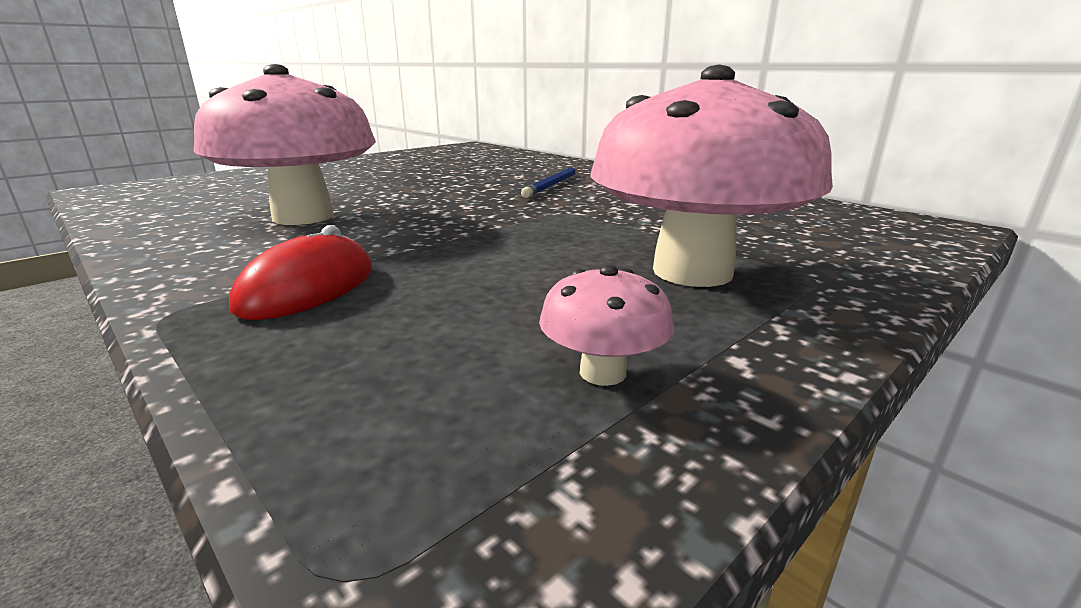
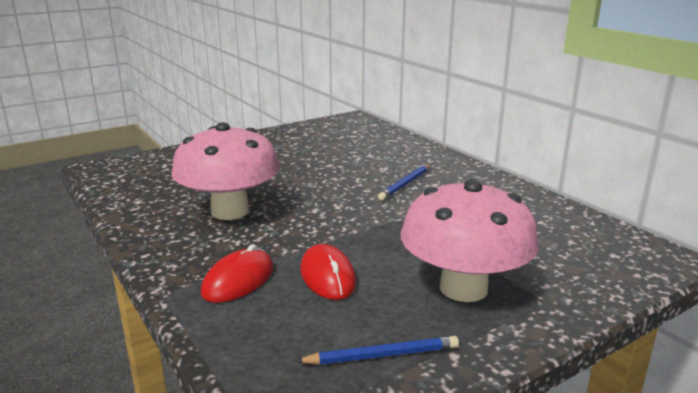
camera: 10 degrees right, 0 degrees up
pink mushroom [539,265,674,386] -> blue pencil [295,336,459,365]
none -> red mouse [300,244,356,300]

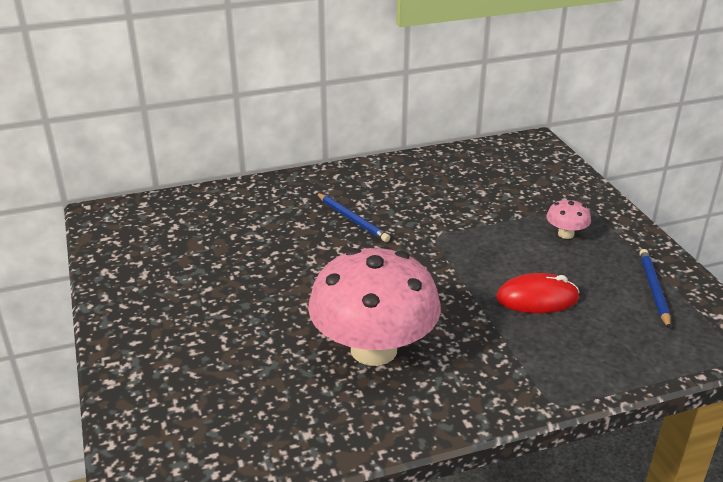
camera: 75 degrees left, 10 degrees up
red mouse [201,244,274,303] -> none
pink mushroom [401,179,539,302] -> pink mushroom [546,199,591,239], size x0.41

